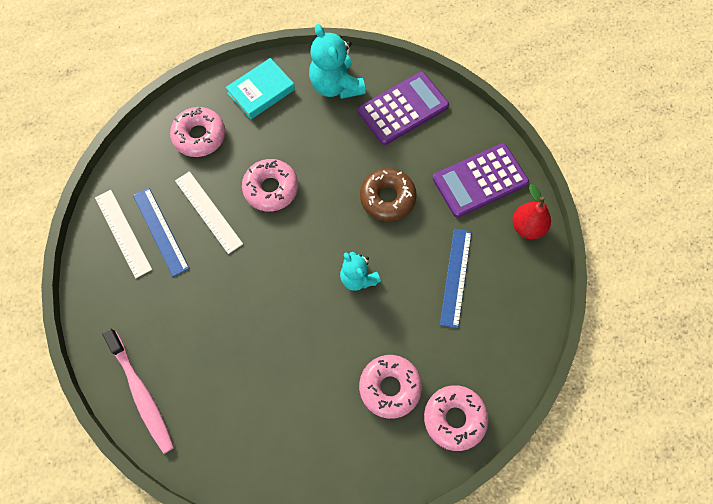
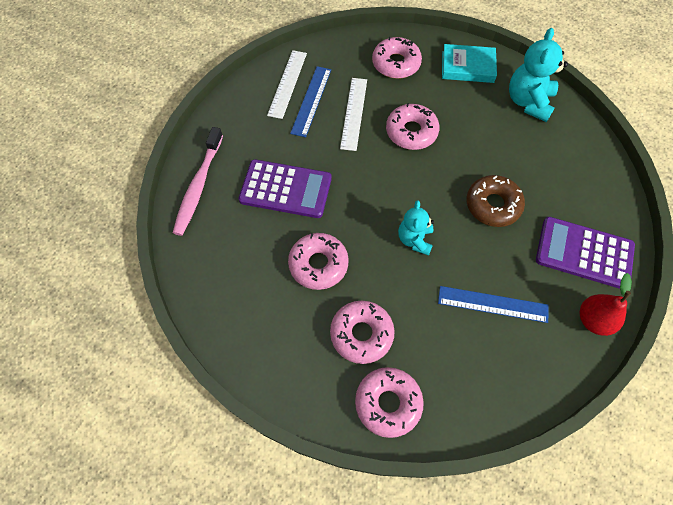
camera: 45 degrees right, 5 degrees down
purple calculator [358,72,449,145] -> purple calculator moved to [239,159,332,218]
blue ruler [440,229,472,328] -> blue ruler turned 45 degrees clockwise [438,286,549,323]
none -> pink donut [288,233,349,290]

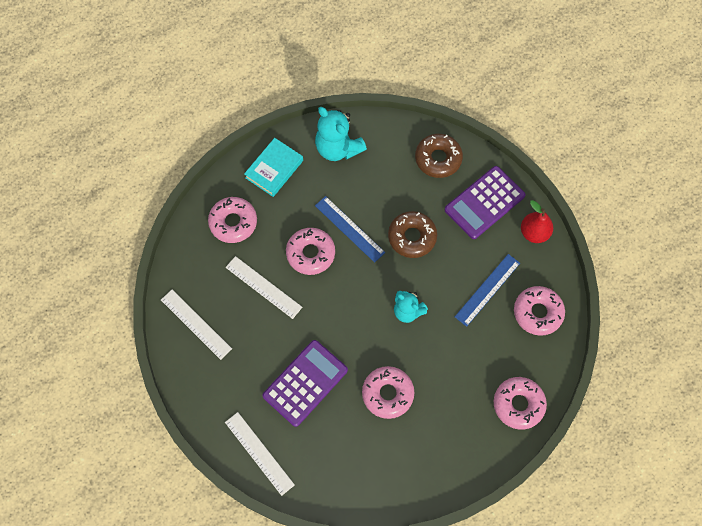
camera: 60 degrees left, 5 degrees up
pink toothbrush [173,127,223,236] -> white ruler [225,412,295,496]
blue ruler [290,66,331,137] -> blue ruler moved to [315,196,385,263]
pink donut [330,301,395,364] -> pink donut moved to [514,286,565,336]
none -> brown donut [415,134,463,178]

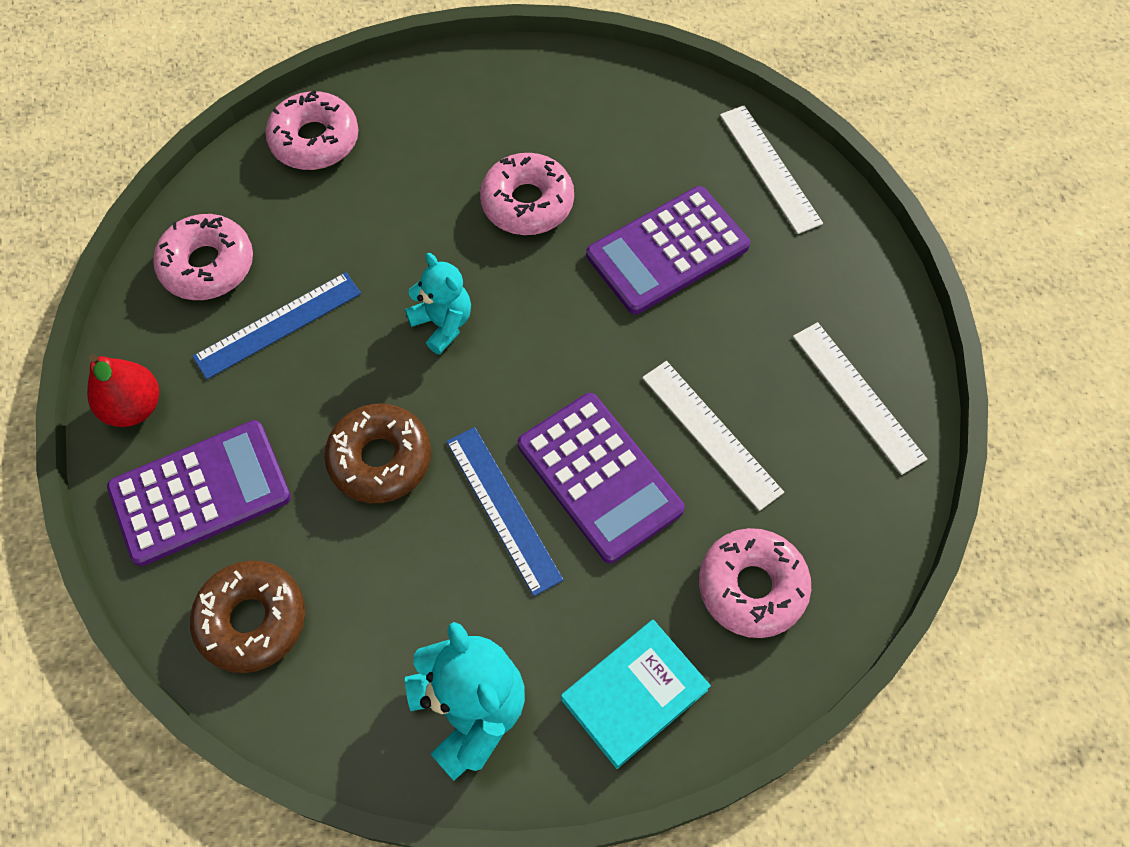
camera: 165 degrees left, 5 degrees down
pink donut [286,228,335,275] -> purple calculator [518,393,685,563]

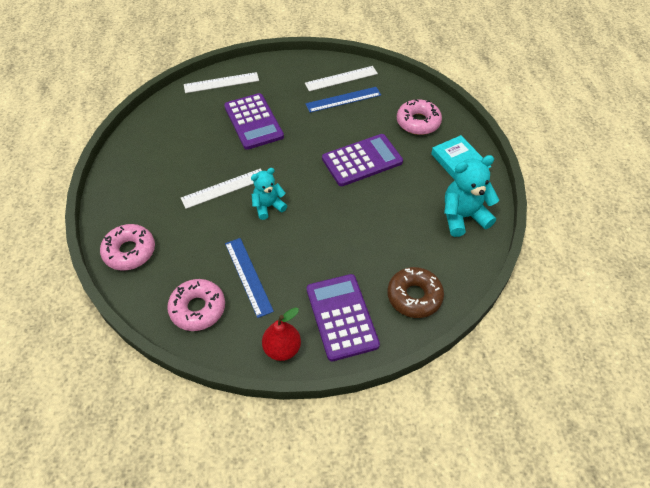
camera: 80 degrees left, 10 degrees down
brown donut [324,404,431,503] -> none
blue ruler [446,427,564,596] -> blue ruler moved to [305,87,381,113]
pink donut [480,153,574,235] -> none
white ruler [642,361,784,511] -> white ruler moved to [181,169,262,209]

